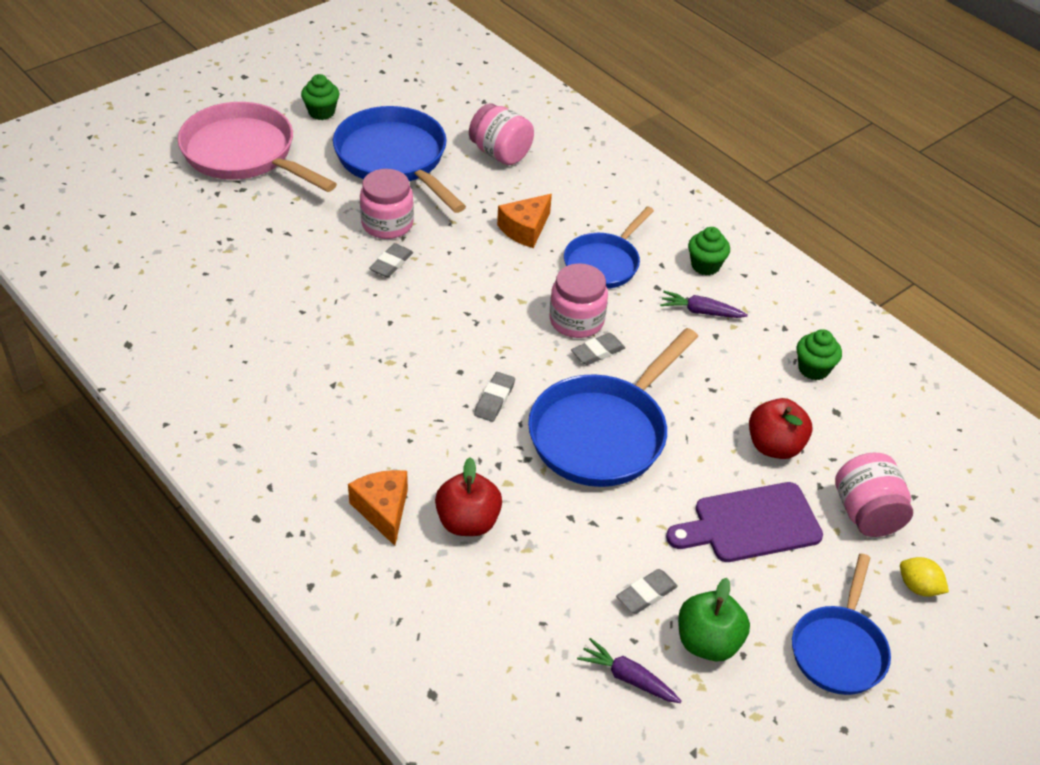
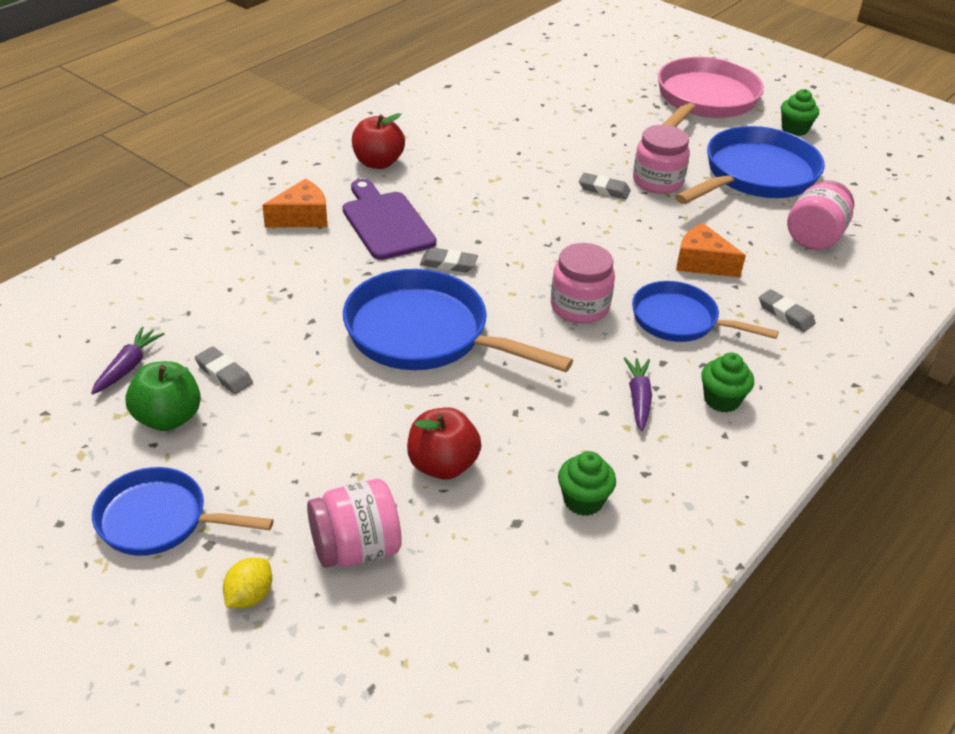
camera: 80 degrees right, 5 degrees down
red apple [435,457,502,536] -> red apple moved to [352,113,405,169]
grey eraser [571,333,625,365] -> grey eraser moved to [759,289,816,332]
purple cutting board [666,482,823,562] -> purple cutting board moved to [343,179,436,260]

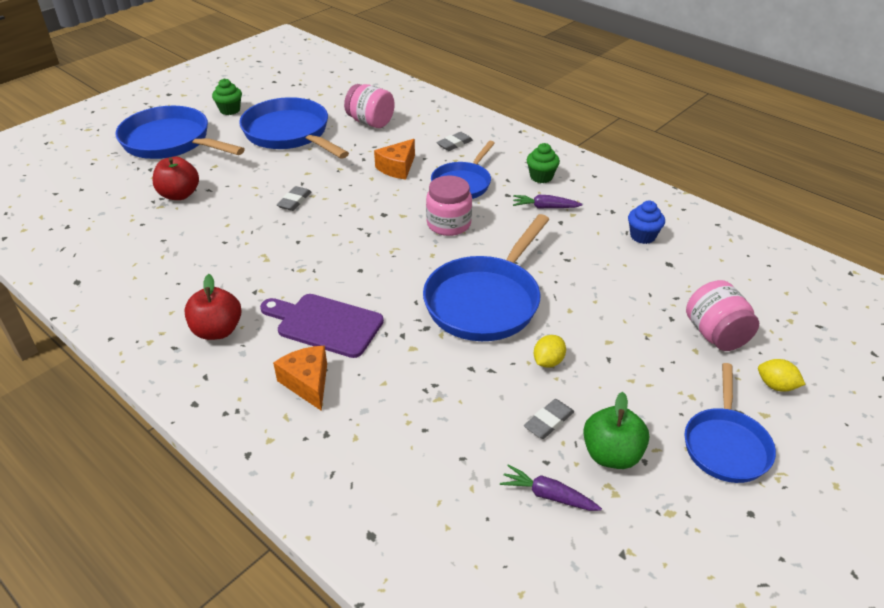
camera: 85 degrees left, 0 degrees up
purple cutting board [343,179,436,260] -> purple cutting board turned 45 degrees clockwise [260,294,384,358]
red apple [407,407,482,480] -> red apple moved to [152,157,199,200]
grey eraser [420,248,478,272] -> none
green cupcake [558,451,616,516] -> blue cupcake [628,201,665,244]
pink jar [633,125,690,194] -> none
pink pan [658,57,764,127] -> blue pan [115,106,245,159]
none -> yellow lemon [533,335,566,368]

